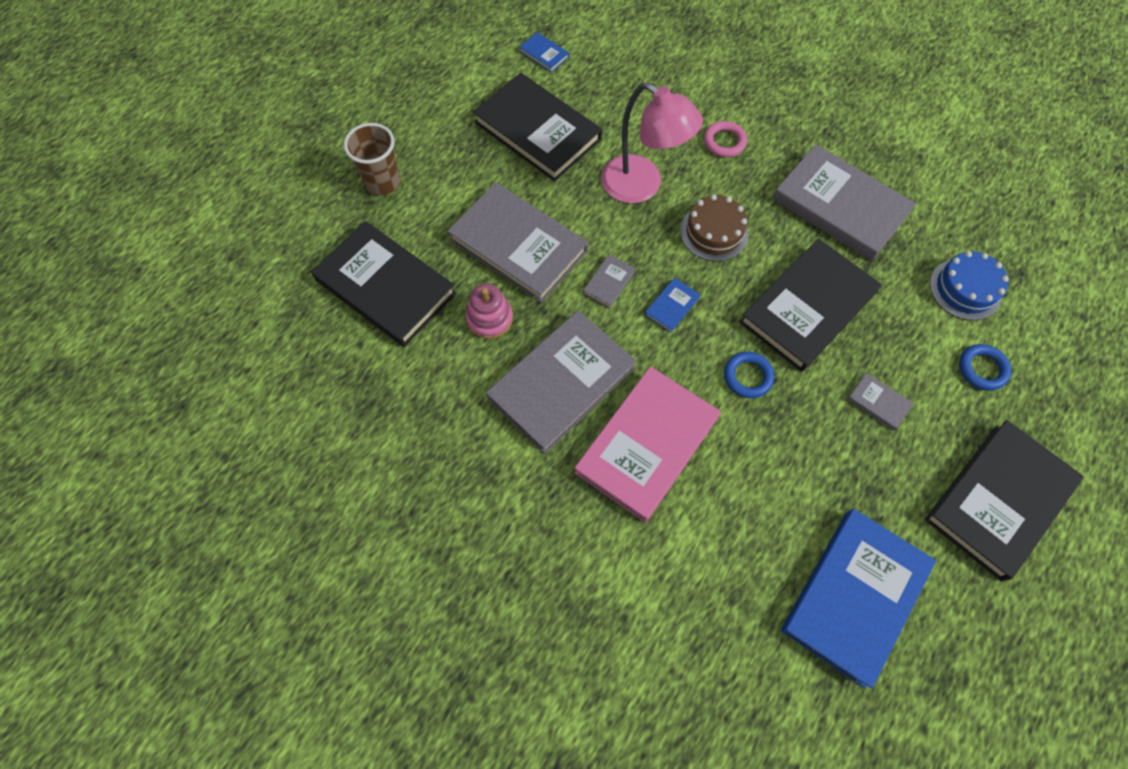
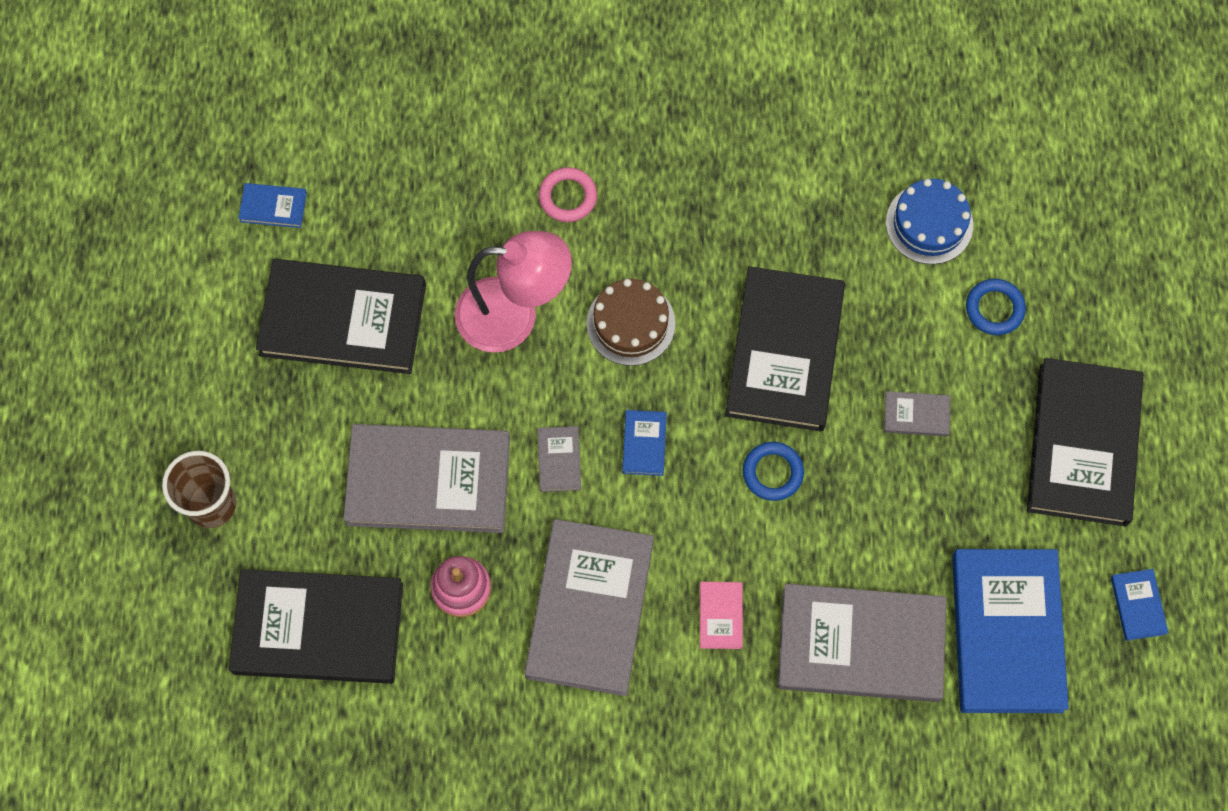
camera: 35 degrees left, 5 degrees up
pink book [574,366,721,522] -> pink book [700,582,743,649], size x0.41
grey book [772,144,916,261] -> grey book moved to [777,583,946,702]
none -> blue book [1111,569,1169,641]

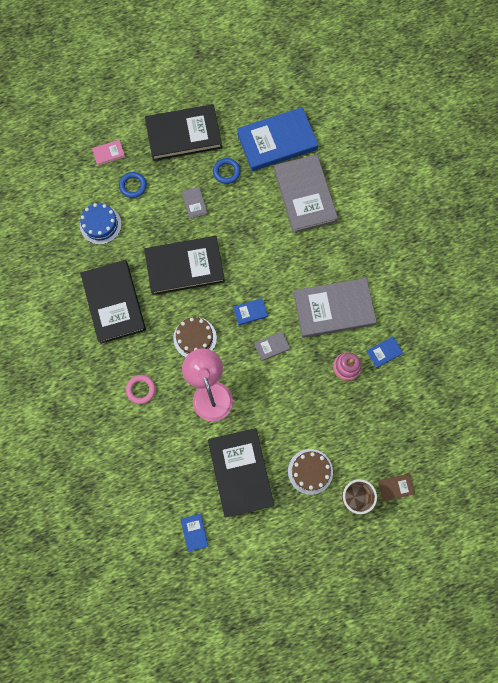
camera: 110 degrees left, 5 degrees up
black book [229,569,403,684] -> black book moved to [80,260,146,344]
grey book [343,424,510,533] -> none
pink book [700,582,743,649] -> pink book moved to [92,140,125,166]
blue ring [743,442,804,501] -> blue ring moved to [213,158,240,184]
blue book [1111,569,1169,641] -> blue book moved to [366,337,403,368]
none -> brown cake [288,449,333,495]
none -> brown book [378,474,415,501]

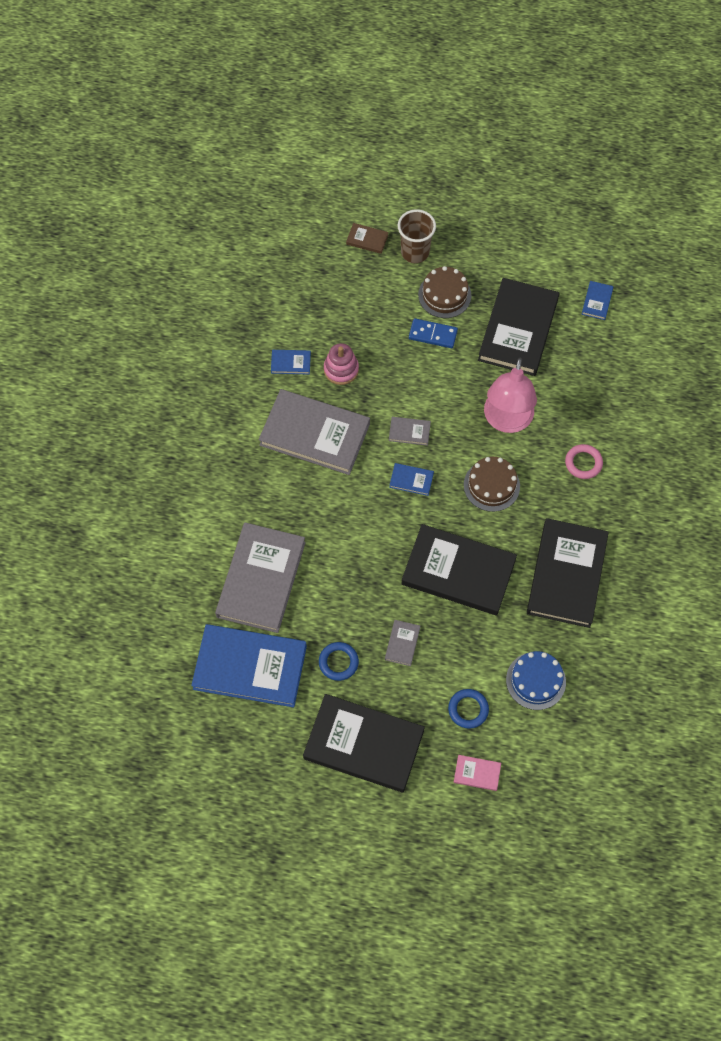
camera: 150 degrees left, 10 degrees down
none -> blue domino [409,318,458,348]

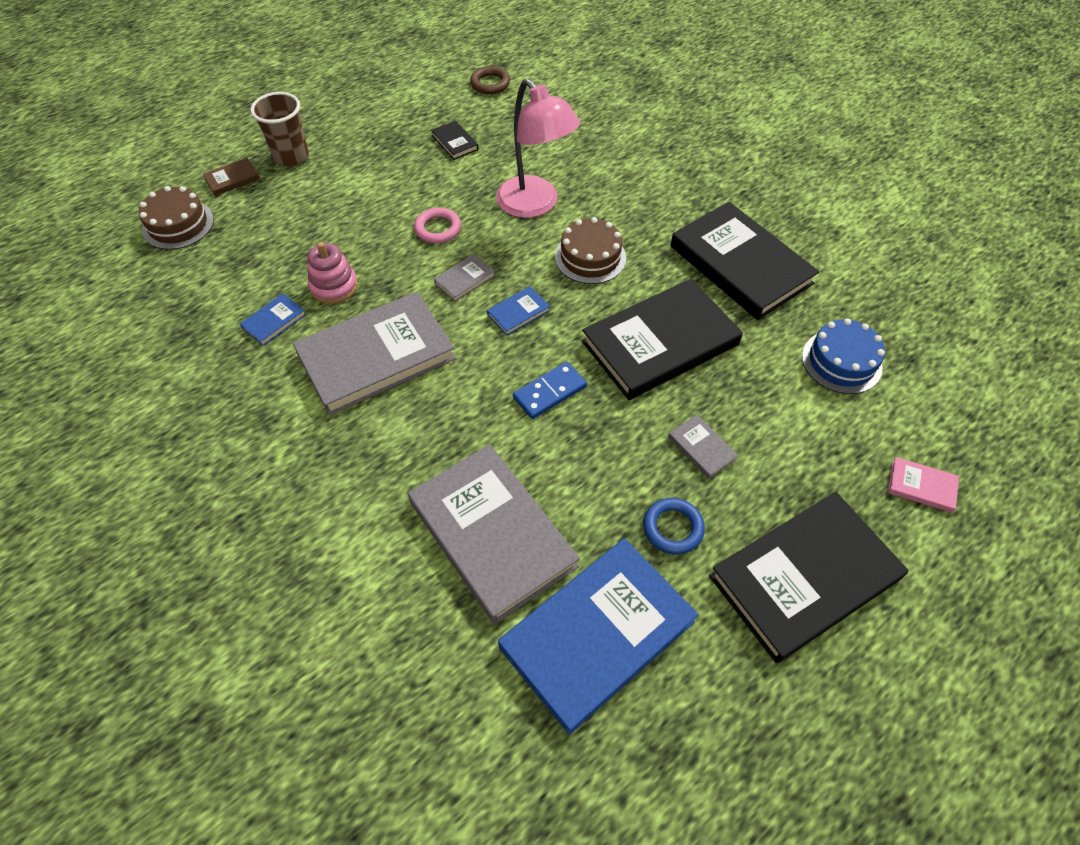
camera: 50 degrees left, 10 degrees down
blue domino [409,318,458,348] -> blue domino moved to [513,362,587,419]
brown cake [418,266,472,318] -> brown cake moved to [139,186,214,250]
blue ring [448,689,489,729] -> none
pink book [454,755,501,791] -> pink book turned 60 degrees clockwise [888,457,959,513]
black book [478,278,559,376] -> black book [431,121,479,160], size x0.41
pink ring [565,444,603,479] -> pink ring moved to [414,208,461,243]
blue book [581,281,614,320] -> brown ring [470,66,510,94]

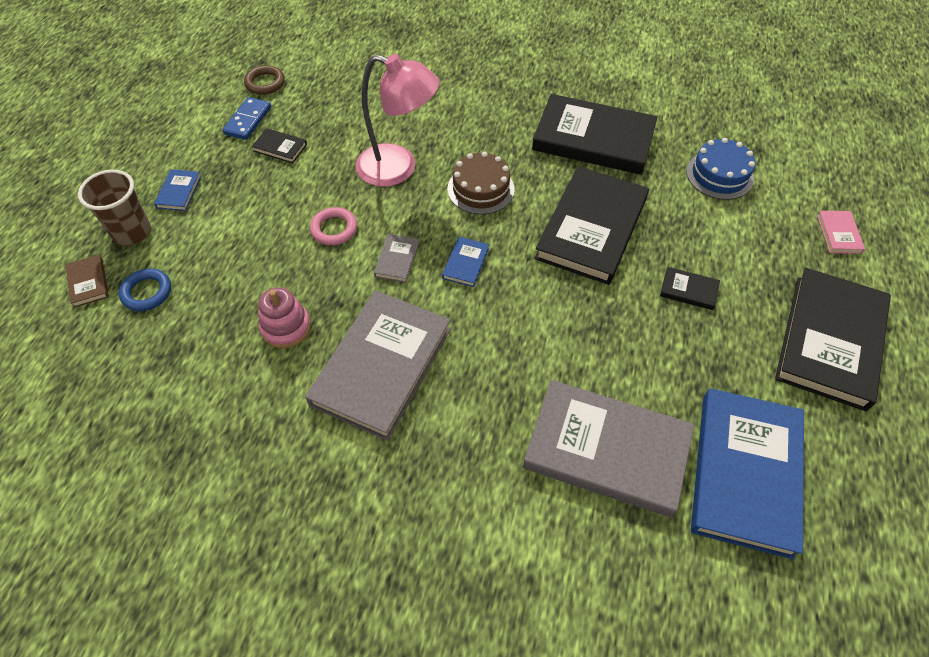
camera: 35 degrees left, 0 degrees up
brown cake [139,186,214,250] -> none
brown book [203,158,260,196] -> brown book turned 45 degrees counterclockwise [65,255,109,308]
blue book [240,294,306,346] -> blue book moved to [154,169,201,211]
blue domino [513,362,587,419] -> blue domino moved to [223,97,271,140]
blue ring [643,498,705,555] -> blue ring moved to [119,268,171,311]
grey book [668,414,738,479] -> black book [660,267,720,310]
pink book [888,457,959,513] -> pink book turned 75 degrees counterclockwise [817,211,865,254]

